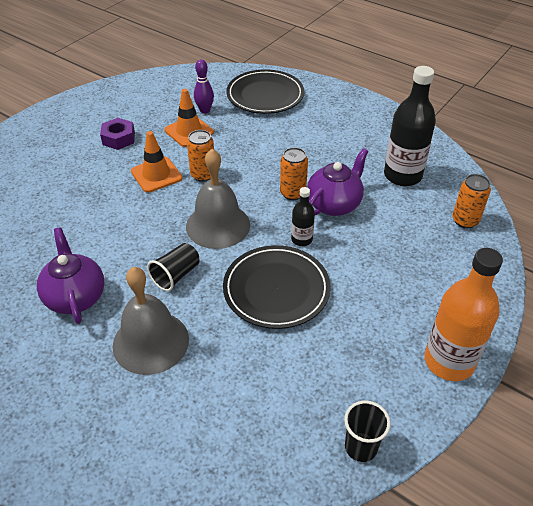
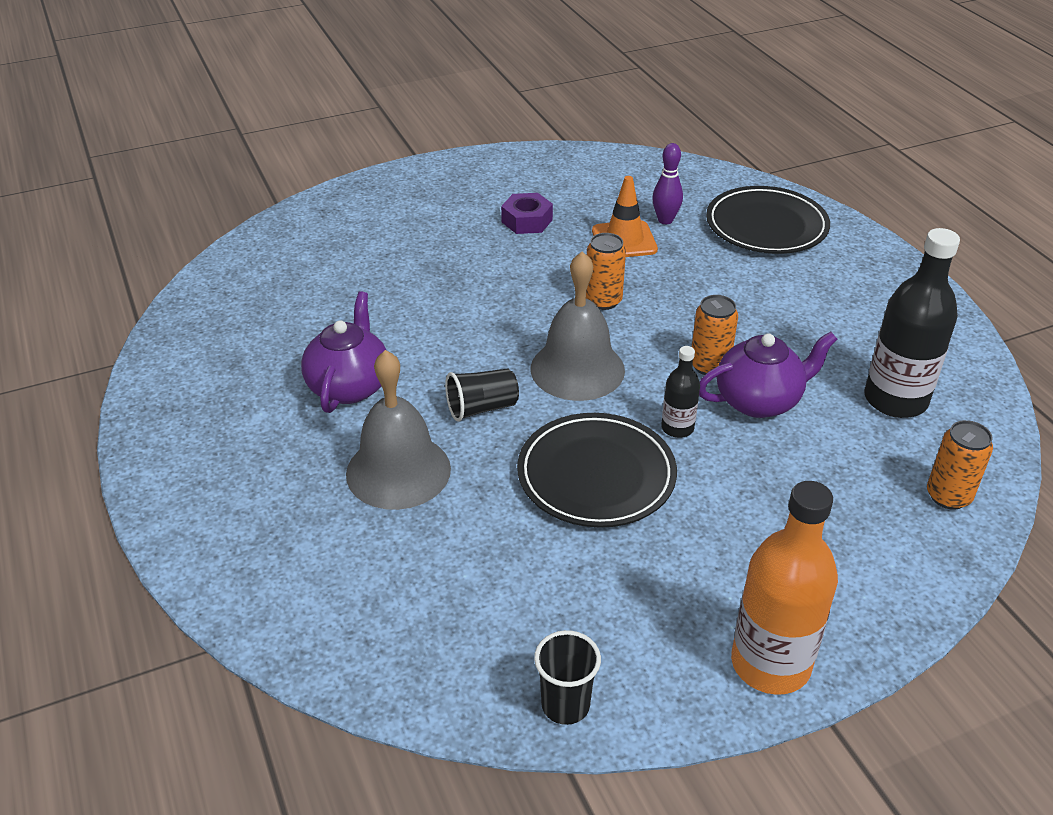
camera: 30 degrees right, 5 degrees down
orange traffic cone [131,131,182,193] -> none

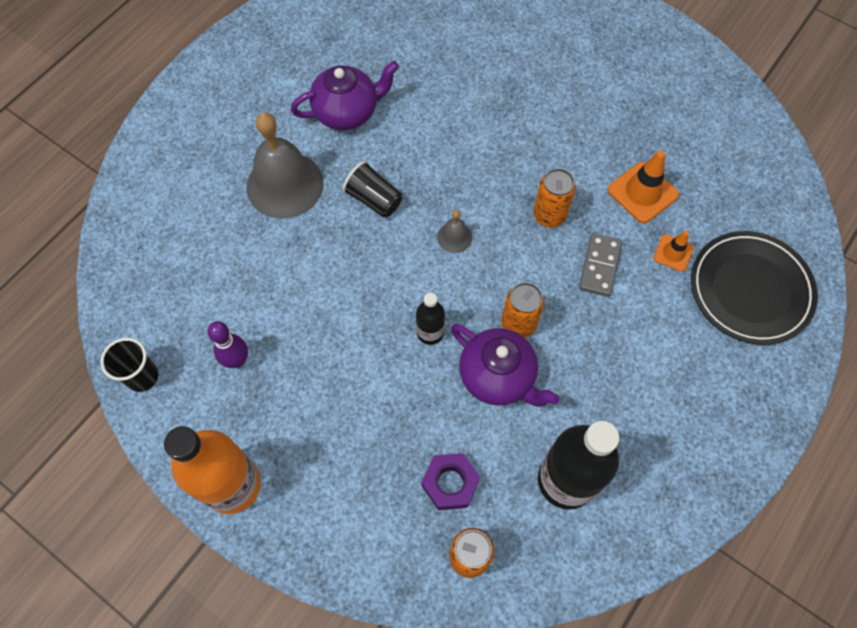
camera: 60 degrees right, 25 degrees up
purple nut [501,193,553,234] -> purple nut moved to [421,453,480,510]
black plate [517,413,677,528] -> none
grey bell [530,251,625,401] -> grey bell [437,210,472,253], size x0.44
purple bowling pin [652,143,683,224] -> purple bowling pin moved to [207,321,248,368]
none -> grey domino [579,233,622,297]
none -> orange traffic cone [653,231,694,272]

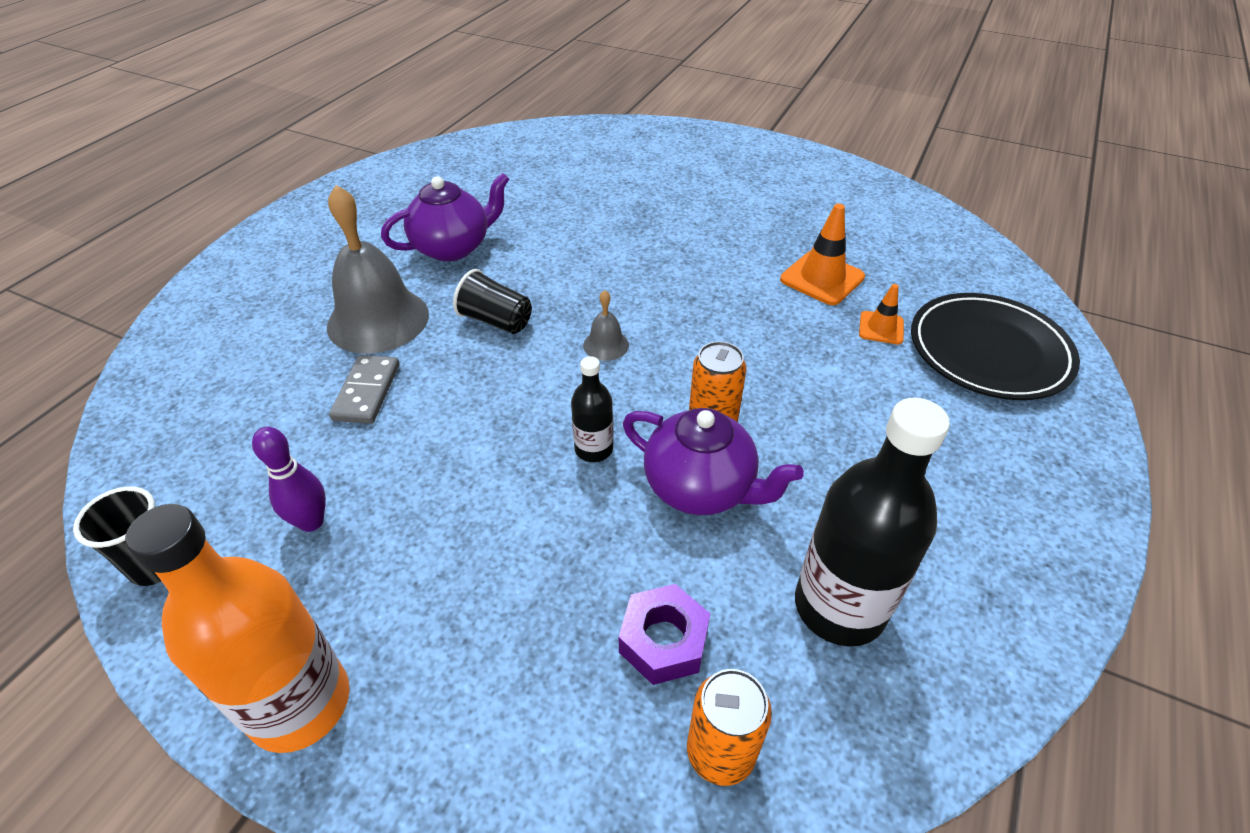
camera: 10 degrees left, 20 degrees down
orange can [533,169,576,228] -> none
grey domino [579,233,622,297] -> grey domino moved to [329,355,400,424]

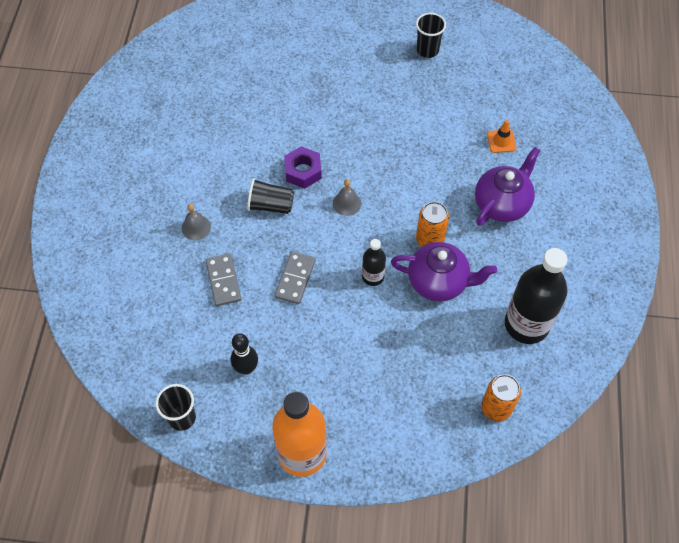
camera: 20 degrees left, 15 degrees up
purple bowling pin [252,427,326,532] -> black bowling pin [231,333,258,375]
grey bell [327,185,429,354] -> grey bell [182,204,211,240], size x0.44
purple teapot [381,173,509,261] -> purple teapot moved to [475,147,541,226]
purple nut [619,584,710,685] -> purple nut moved to [284,146,322,189]
orange traffic cone [780,204,865,305] -> none
black plate [911,293,1080,400] -> none
none -> grey domino [274,251,316,304]
none -> black cup [416,13,446,58]

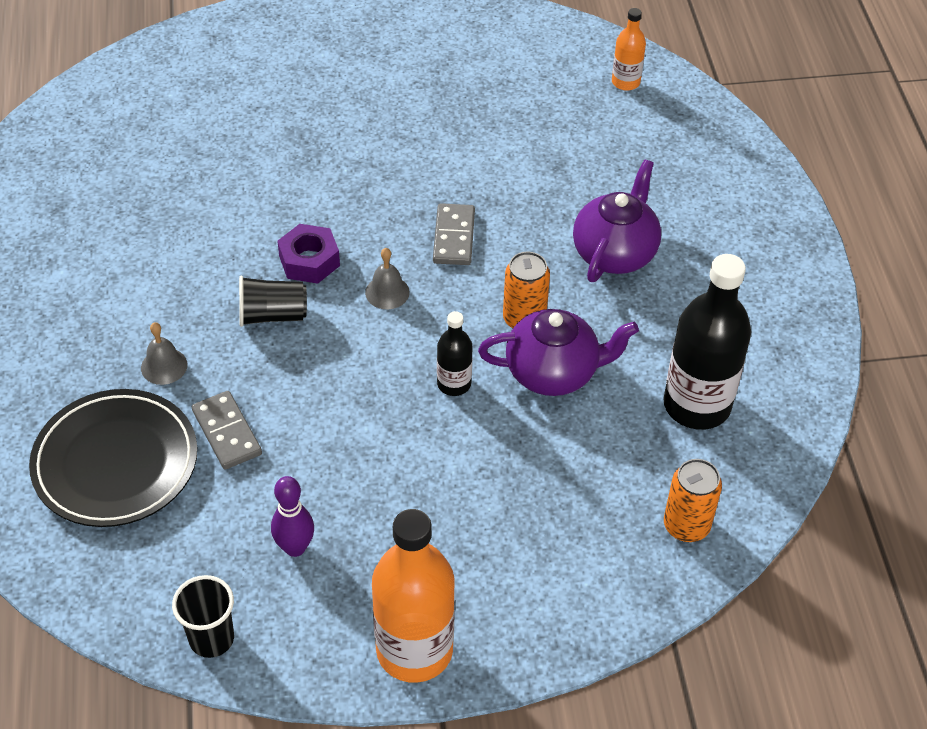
camera: 15 degrees left, 10 degrees down
black bowling pin [231,333,258,375] -> purple bowling pin [271,476,314,557]
grey domino [274,251,316,304] -> grey domino moved to [433,203,475,265]
black cup [416,13,446,58] -> none
orange traffic cone [487,120,517,153] -> none
none -> black plate [29,389,197,527]
none -> orange bottle [612,8,646,91]

